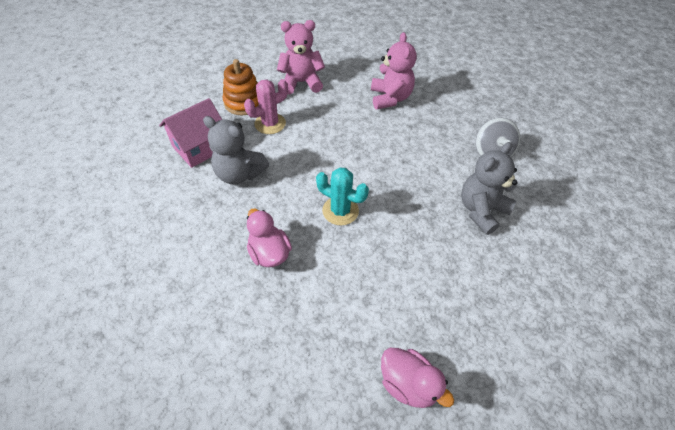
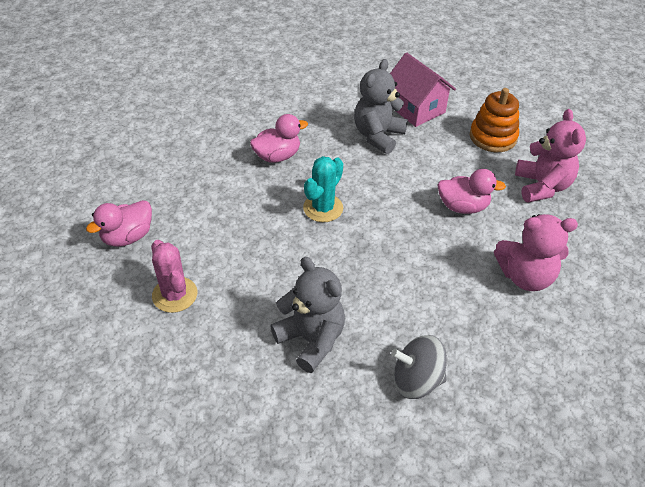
camera: 95 degrees right, 5 degrees down
pink cactus [244,79,288,134] -> pink cactus moved to [151,240,197,313]
none -> pink duck [438,169,506,214]

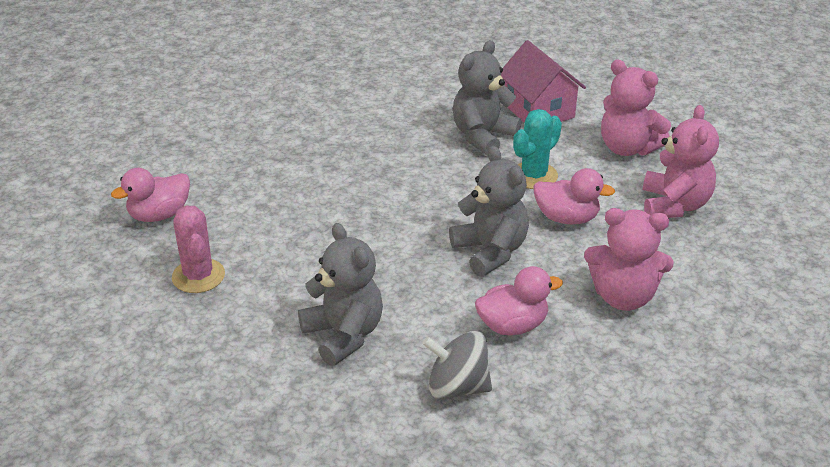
camera: 10 degrees right, 10 degrees down
pink duck [250,114,308,163] -> pink duck moved to [475,266,563,335]
turquoise cactus [303,156,343,222] -> turquoise cactus moved to [513,109,562,189]
orange stacking toy [470,88,519,152] -> pink teddy bear [601,60,671,156]
none -> grey teddy bear [449,146,529,277]

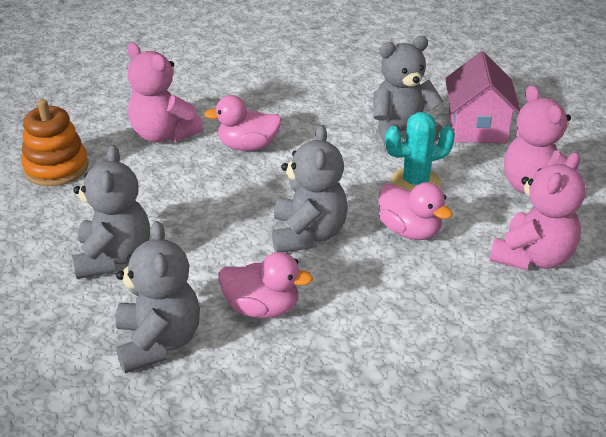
camera: 30 degrees right, 0 degrees up
pink duck [111,168,190,222] -> pink duck moved to [204,95,282,151]
pink cactus [172,205,225,293] -> orange stacking toy [21,99,89,186]
grey spinning top [422,331,492,400] -> grey teddy bear [115,221,200,373]
pink teddy bear [584,208,674,311] -> pink teddy bear moved to [127,43,204,142]

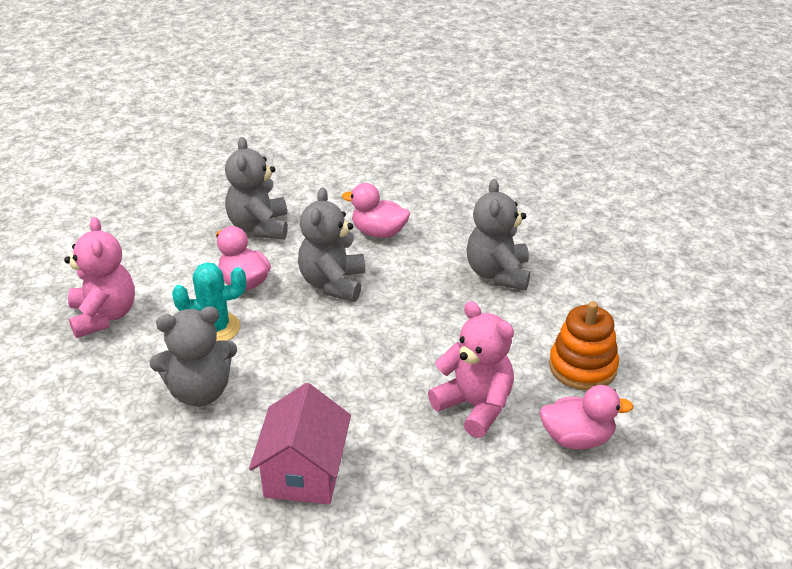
camera: 175 degrees left, 0 degrees up
grey teddy bear [115,221,200,373] -> grey teddy bear moved to [225,137,288,239]
pink duck [204,95,282,151] -> pink duck moved to [540,385,633,449]
pink house [445,51,520,143] -> pink house moved to [249,383,351,504]
pink teddy bear [490,152,586,270] -> none

